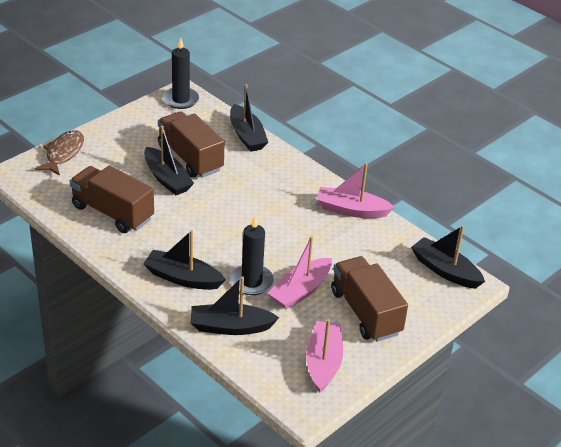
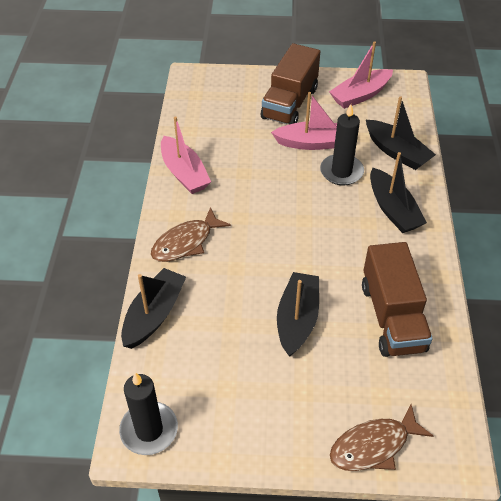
camera: 130 degrees left, 10 degrees up
brown truck [158,111,225,178] -> none
black boat [411,225,485,289] -> none
none -> brown fish [151,207,231,262]

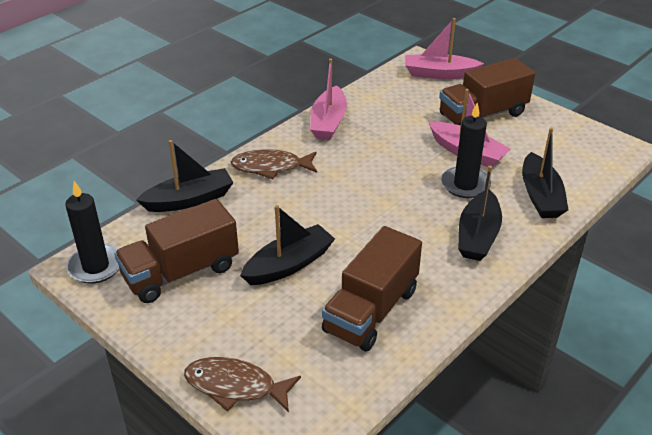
camera: 40 degrees right, 10 degrees down
pink boat [329,41,393,109] -> pink boat moved to [405,18,484,79]
none -> brown truck [114,199,239,303]

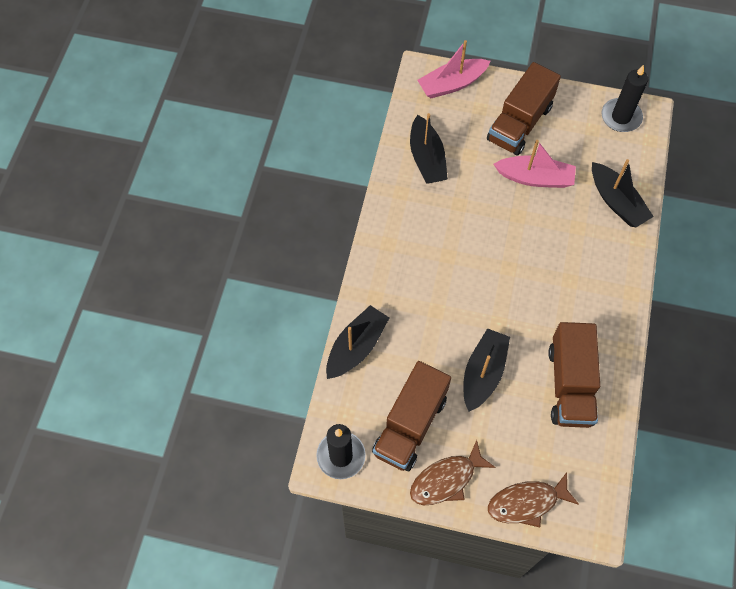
camera: 30 degrees left, 25 degrees up
brown fish [231,149,317,179] -> brown fish moved to [410,440,496,505]
pink boat [310,58,347,140] -> none
black candle [441,103,491,198] -> black candle moved to [601,65,648,132]
black boat [458,166,502,261] -> black boat moved to [410,113,448,184]

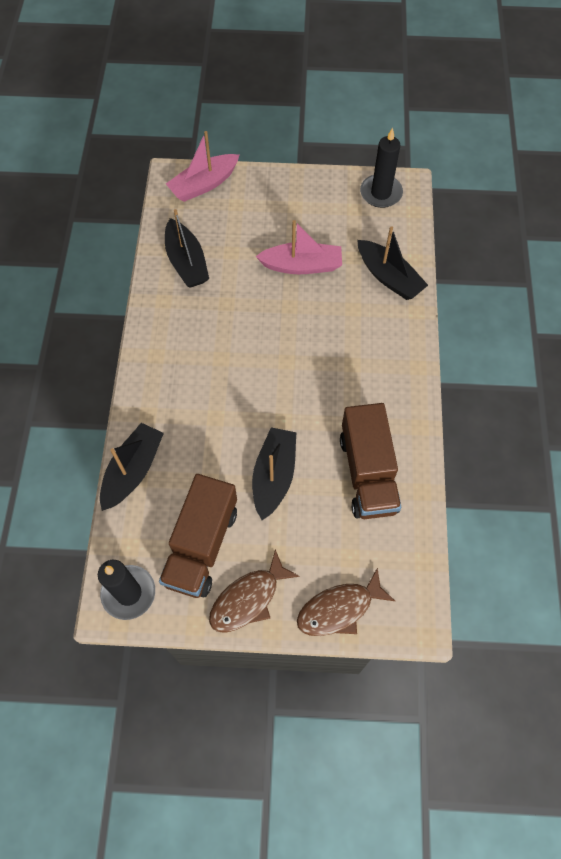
camera: 10 degrees left, 0 degrees up
brown truck [487,62,561,156] -> none

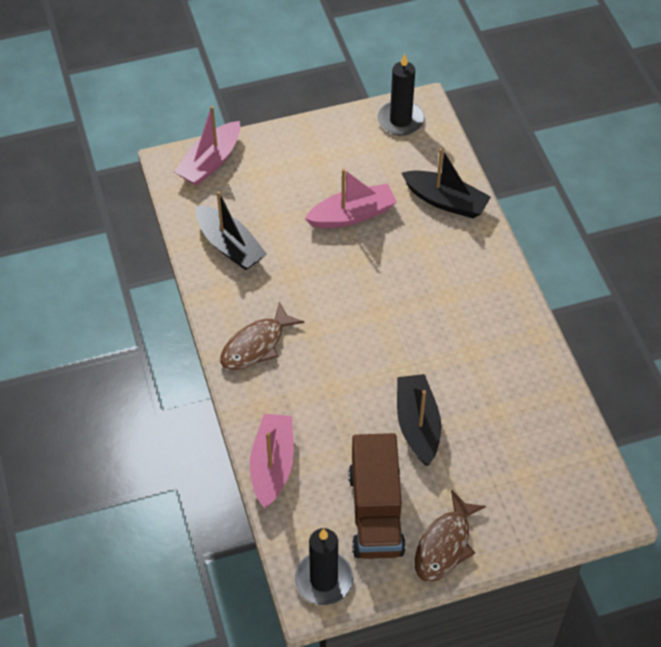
camera: 20 degrees left, 10 degrees down
black boat [100,423,164,511] -> pink boat [250,414,294,508]
brown fish [297,567,395,636] -> brown fish moved to [220,302,304,370]
brown truck [340,403,401,519] -> none

